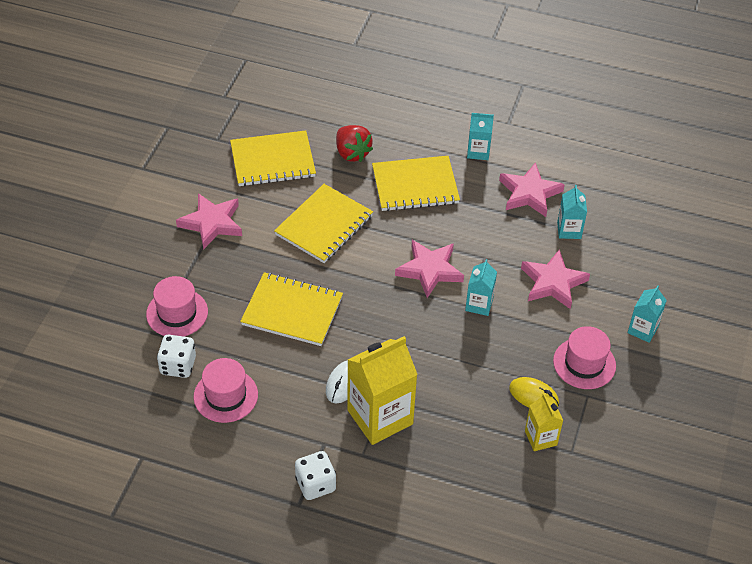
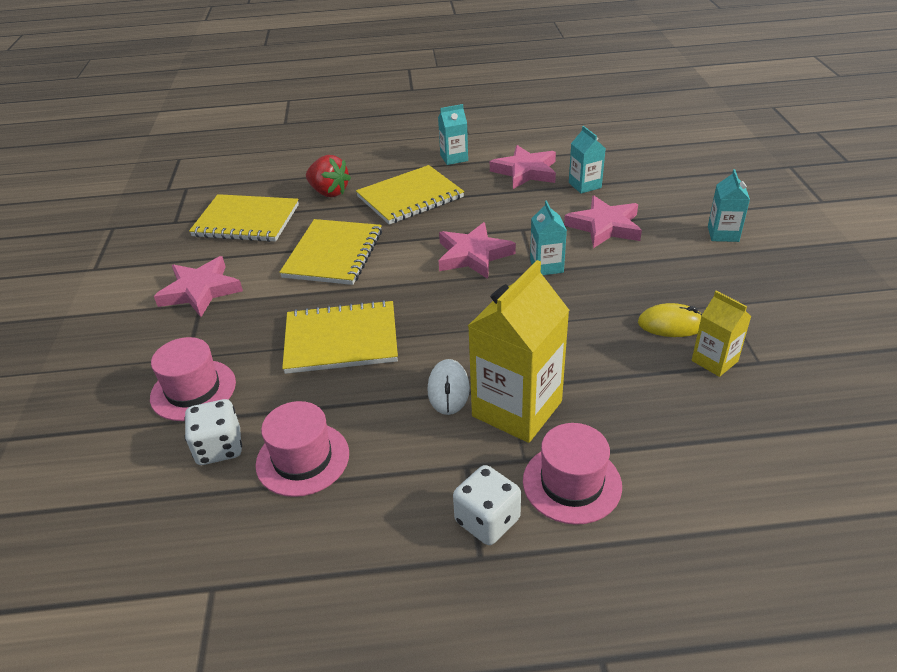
camera: 20 degrees left, 10 degrees down
yellow notebook [230,130,316,186] -> yellow notebook turned 45 degrees clockwise [189,194,299,242]
pink hat [553,326,616,389] -> pink hat moved to [523,423,622,525]

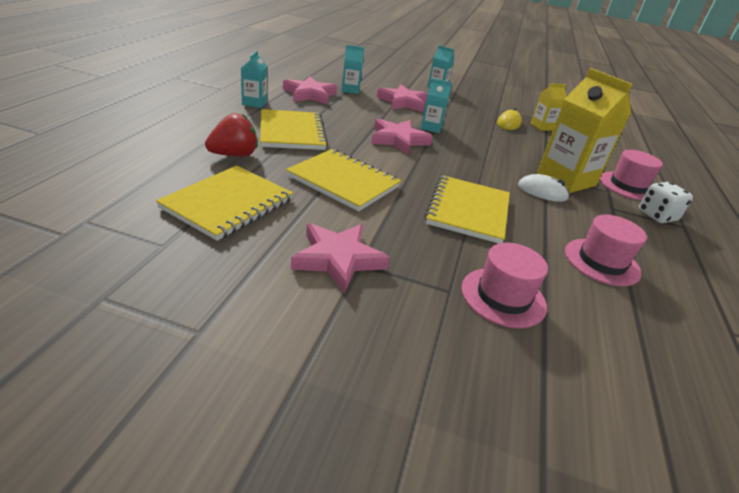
camera: 75 degrees left, 5 degrees down
white dice [184,399,242,465] -> none

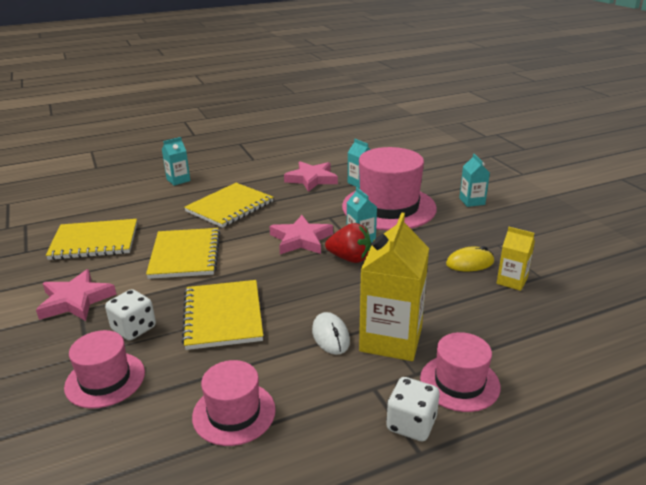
camera: 55 degrees right, 5 degrees down
red strawberry [205,113,258,157] -> red strawberry moved to [325,223,371,263]
turquoise carton [241,51,267,108] -> turquoise carton moved to [162,137,190,186]
pink star [377,85,428,112] -> pink hat [342,147,437,230]
yellow notebook [425,176,510,243] -> yellow notebook turned 75 degrees counterclockwise [182,280,263,350]
none -> white dice [105,289,156,340]

